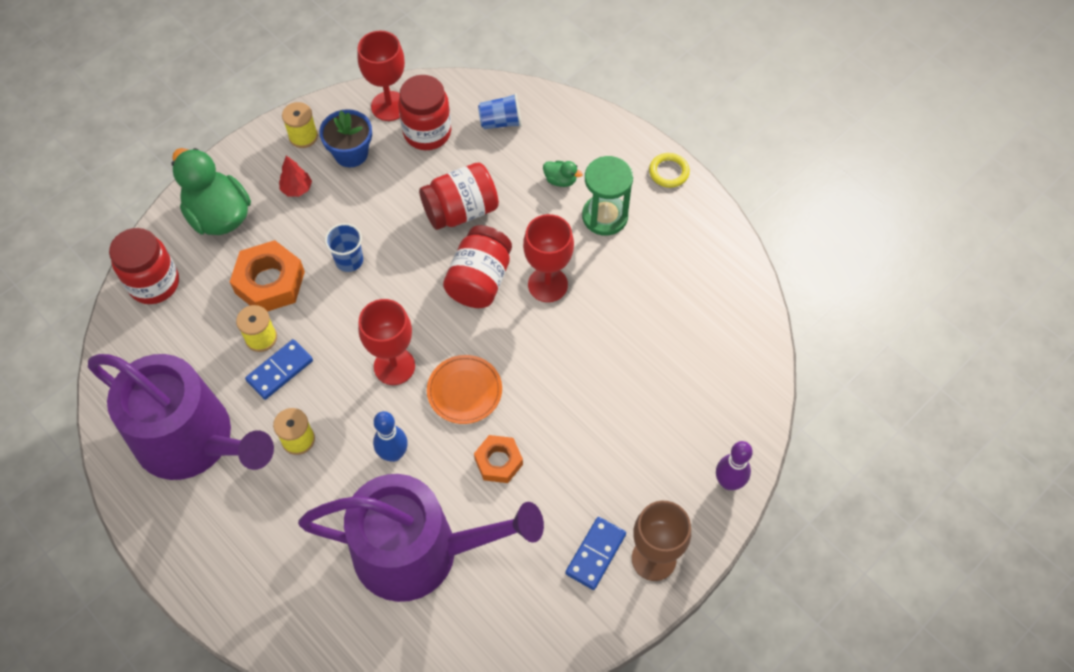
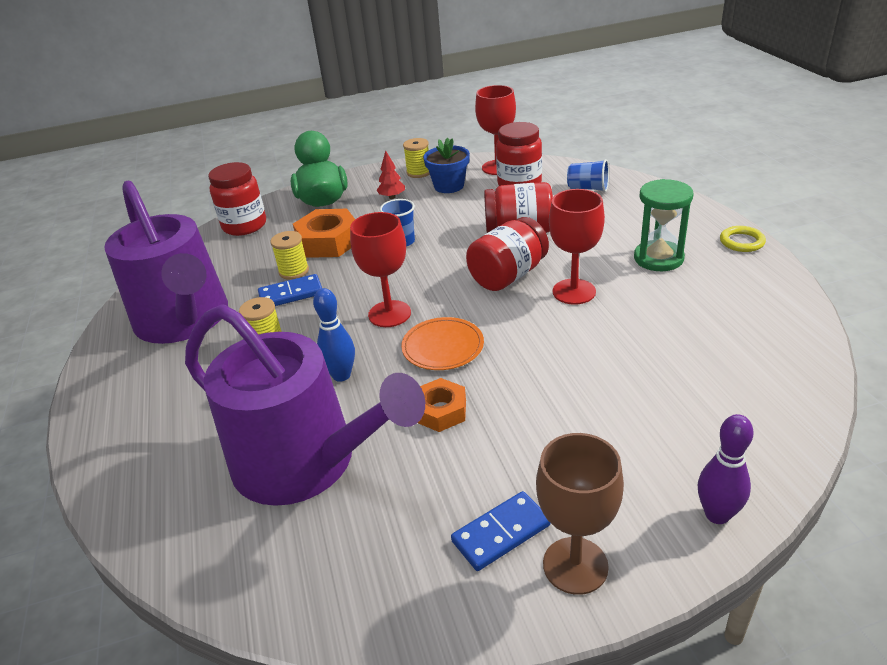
camera: 30 degrees right, 25 degrees down
green duck [543,161,583,187] -> none

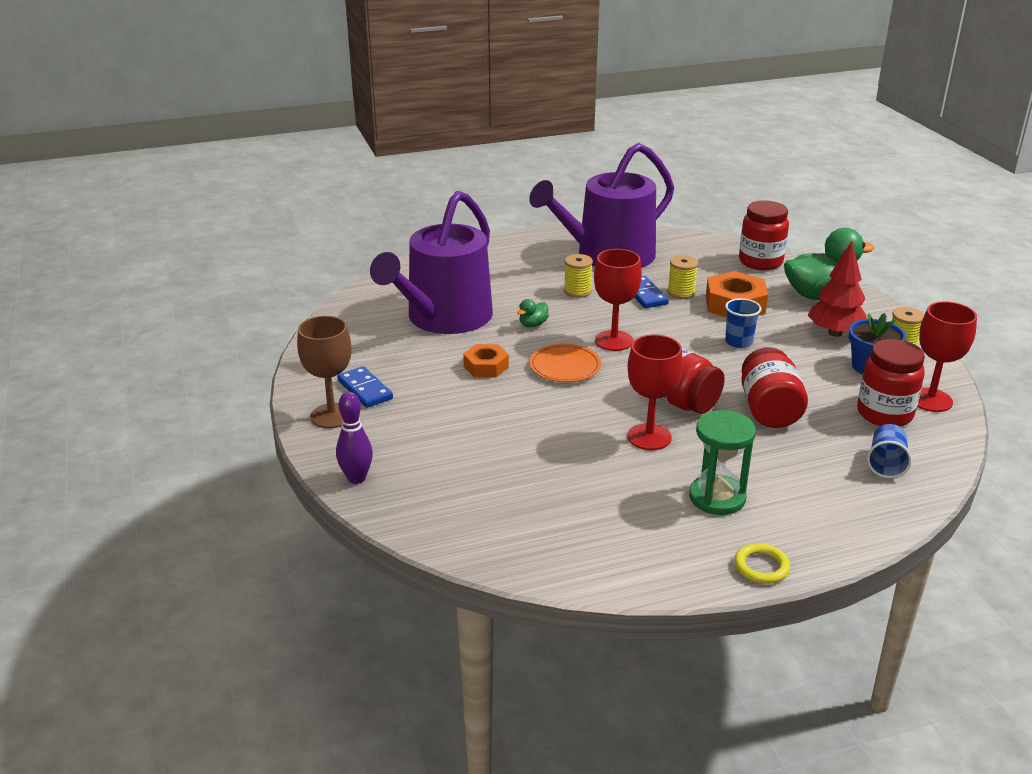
camera: 85 degrees right, 5 degrees down
blue bowling pin [313,288,355,382] -> green duck [517,299,549,327]
red tree [376,151,405,199] -> red tree [808,241,867,337], size x1.80

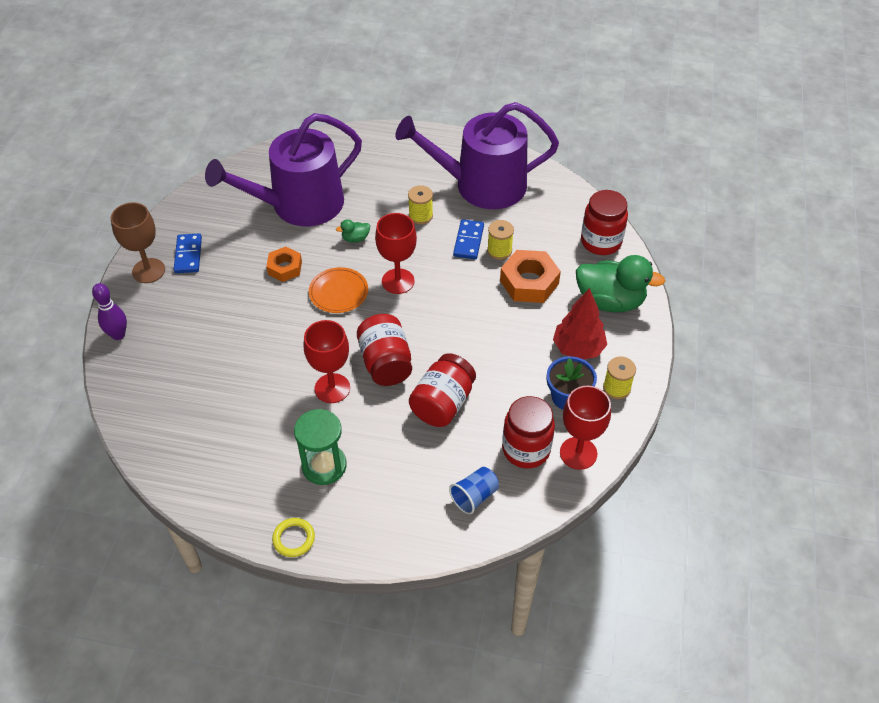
camera: 30 degrees right, 20 degrees up
blue cup [725,298,762,348] -> none

